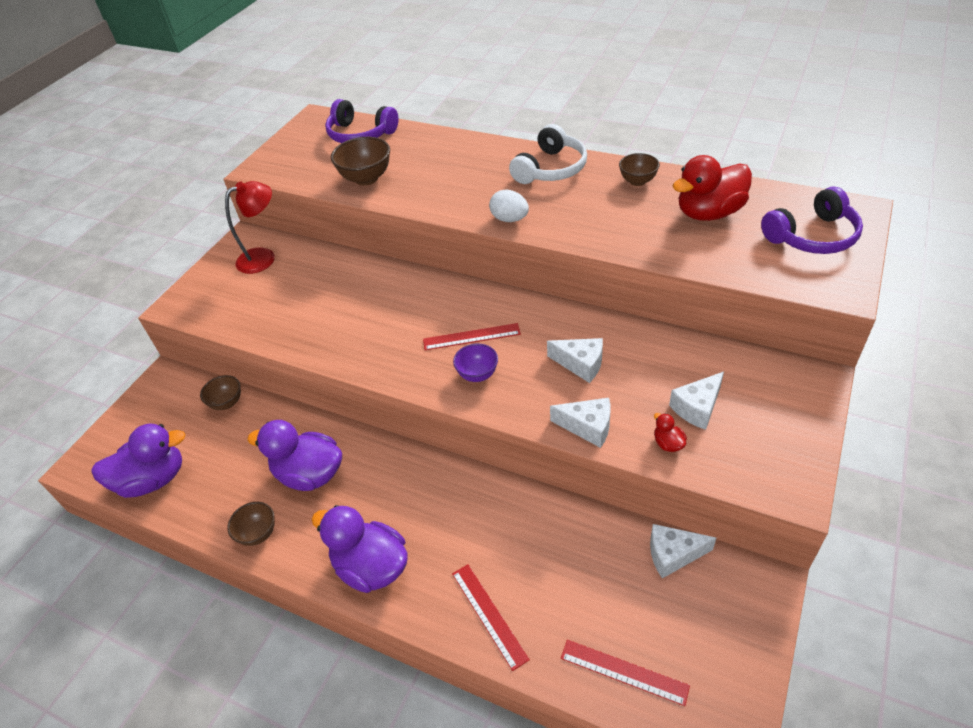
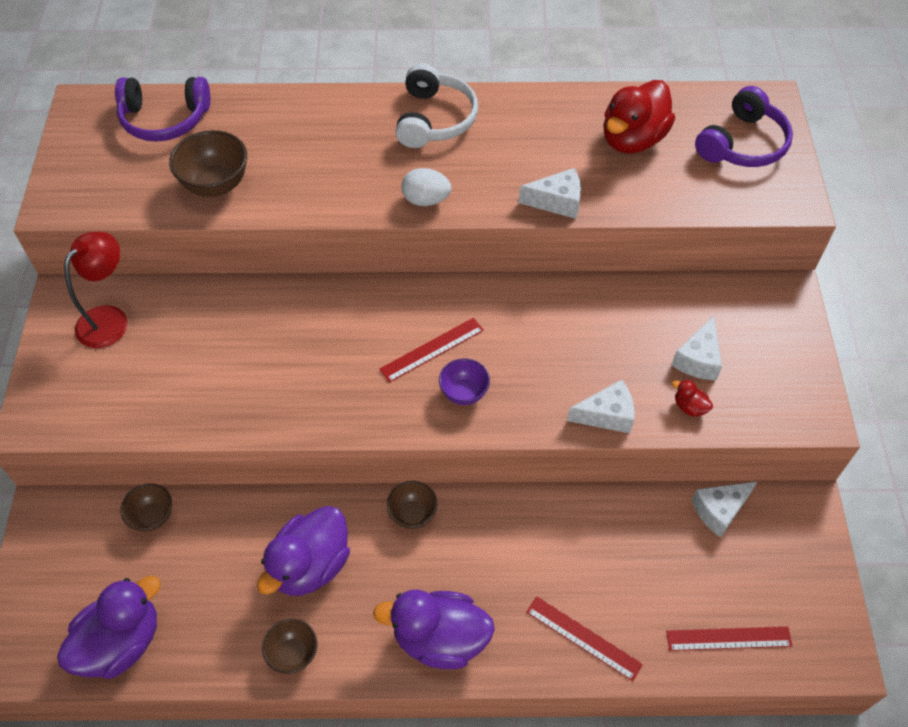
camera: 30 degrees left, 10 degrees up
purple duck [247,420,342,491] -> purple duck turned 45 degrees counterclockwise [257,506,350,596]
white cheese [547,338,603,383] -> white cheese moved to [519,168,581,219]
brown bowl [619,153,660,186] -> brown bowl moved to [387,481,437,529]

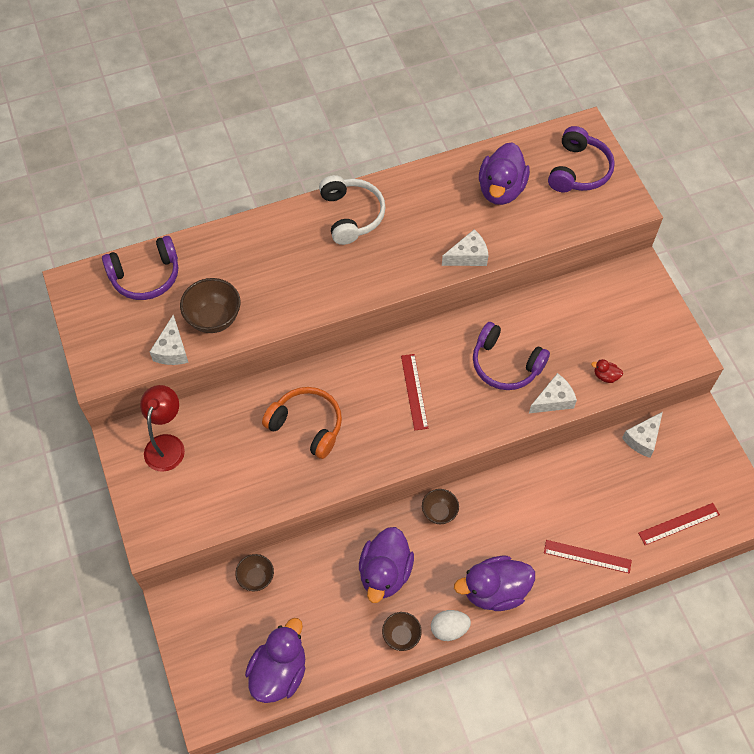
camera: 20 degrees left, 5 degrees up
red ruler [379,318,484,382] -> red ruler turned 45 degrees counterclockwise [401,354,428,430]
white egg [401,168,451,206] -> white egg moved to [431,610,471,641]
purple bowl [439,358,490,405] -> none
red duck [603,80,675,154] -> purple duck [479,142,530,205]
white cheese [672,316,722,380] -> white cheese moved to [150,314,189,365]
none -> orange headphones [262,387,342,459]
none -> purple headphones [473,322,550,390]

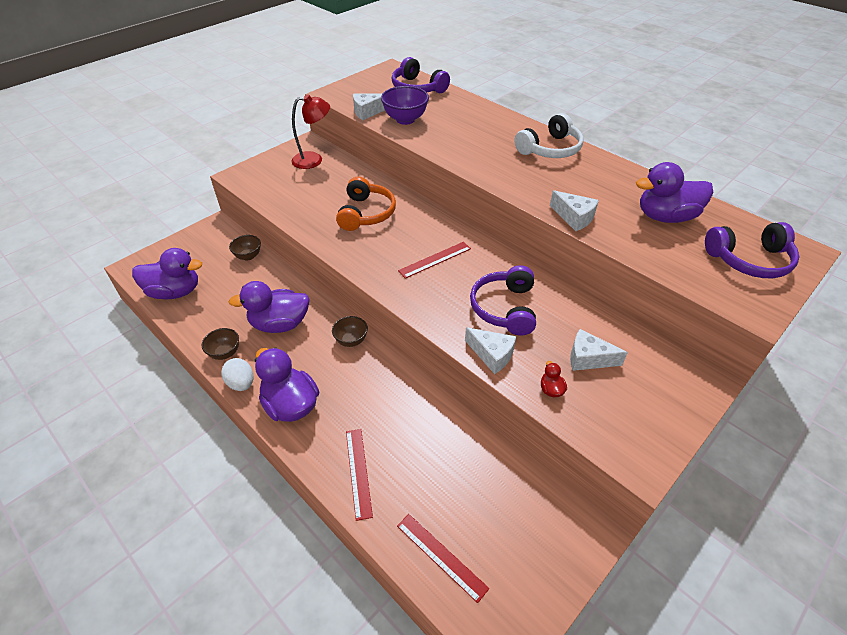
camera: 65 degrees right, 15 degrees down
brown bowl [180,278,240,333] -> purple bowl [381,86,429,125]
white cheese [622,412,663,458] -> white cheese moved to [570,329,628,371]

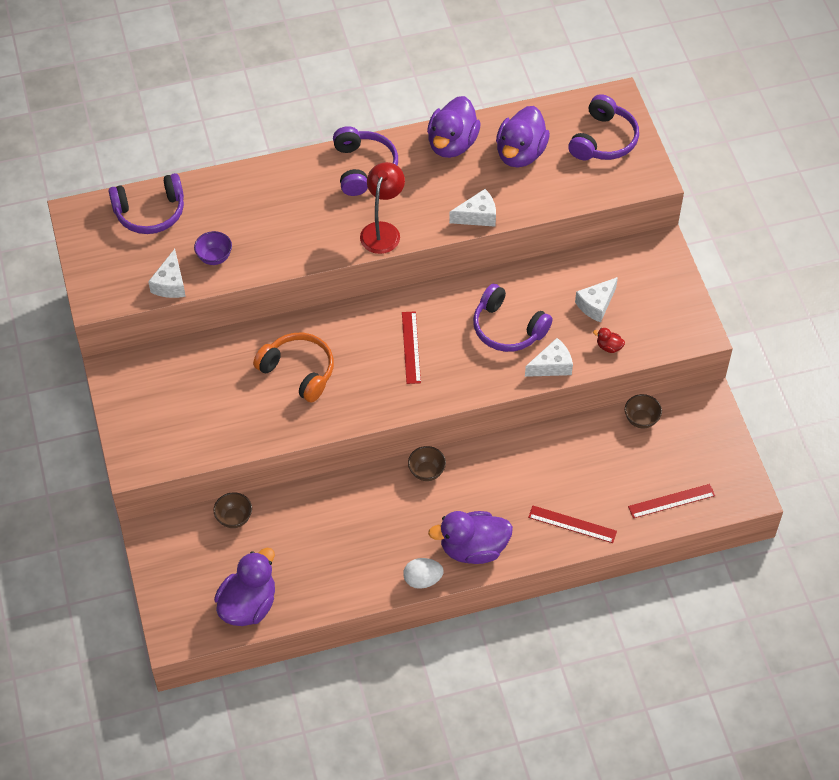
camera: 60 degrees left, 10 degrees up
brown bowl [202,328,239,360] -> brown bowl moved to [625,394,662,429]
purple duck [229,281,310,333] -> purple duck moved to [427,96,481,158]
red lamp [291,94,330,169] -> red lamp moved to [360,162,405,254]
purple bowl [381,86,429,125] -> purple bowl [194,231,232,265], size x0.63
white headphones [514,113,584,158] -> purple headphones [333,126,398,196]

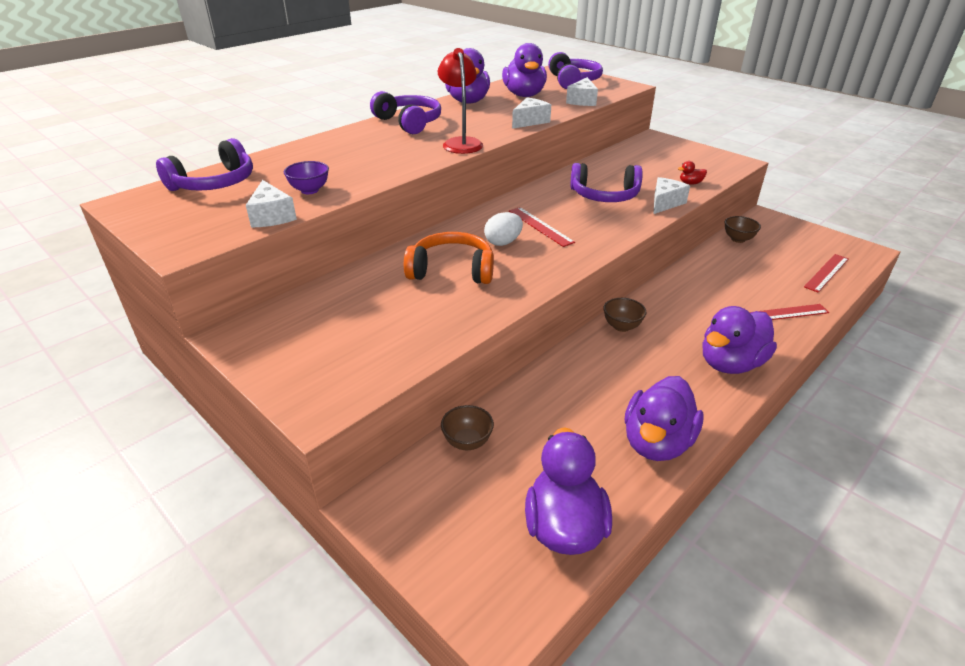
camera: 30 degrees left, 20 degrees down
white egg [403,558,444,589] -> white egg moved to [484,212,523,246]
white cheese [575,277,618,322] -> white cheese moved to [566,77,598,106]
none -> purple duck [625,376,704,461]

